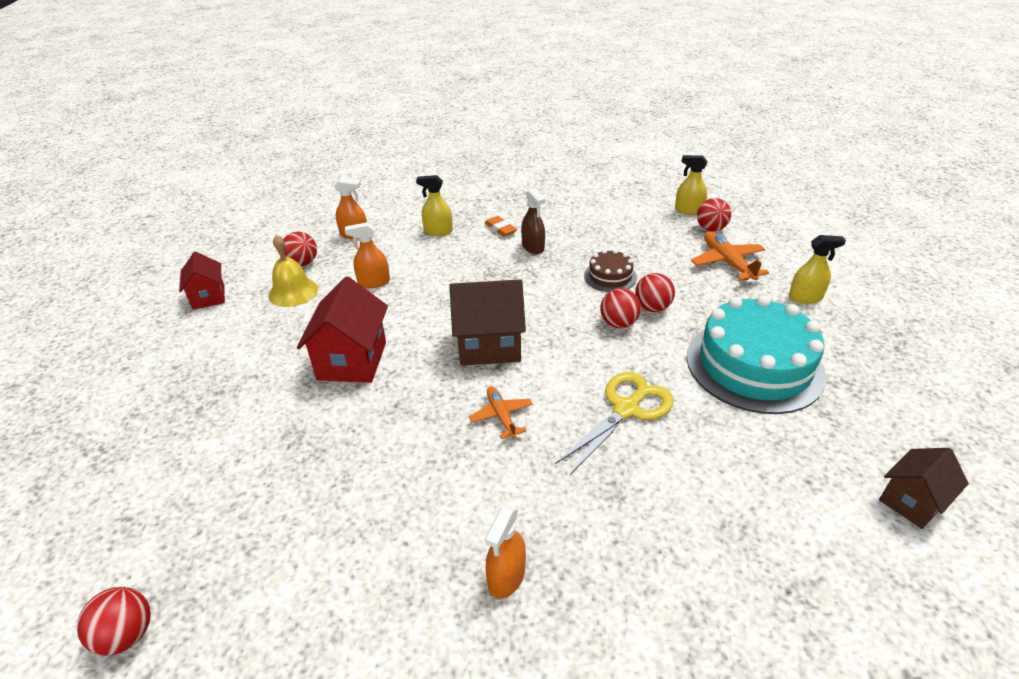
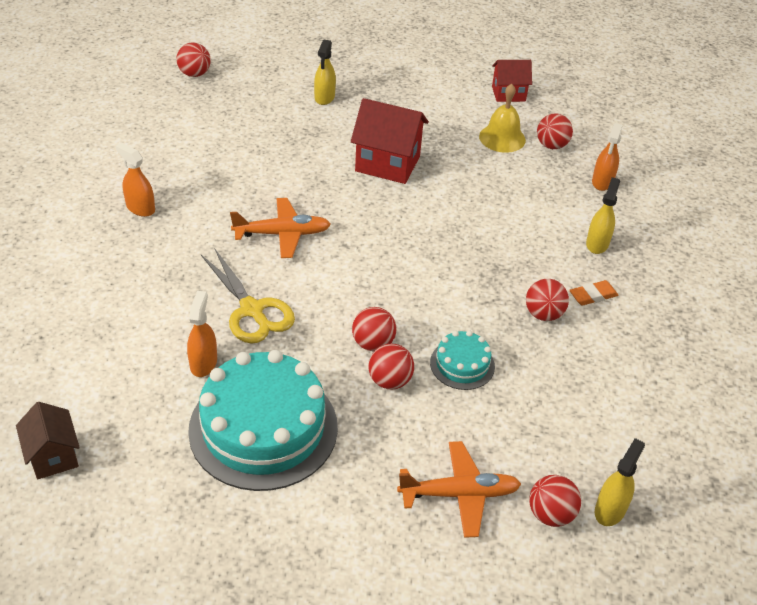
camera: 100 degrees right, 5 degrees up
orange spray bottle [345,222,390,288] -> orange spray bottle moved to [187,291,217,377]
brown house [449,280,526,366] -> none
orange plane [469,386,533,439] -> orange plane [230,198,331,258], size x1.57
brown spray bottle [521,188,545,254] -> red ball [526,279,569,321]
brown cake [584,249,637,292] -> turquoise cake [430,331,495,390]
yellow spray bottle [789,235,846,304] -> yellow spray bottle moved to [314,40,336,105]

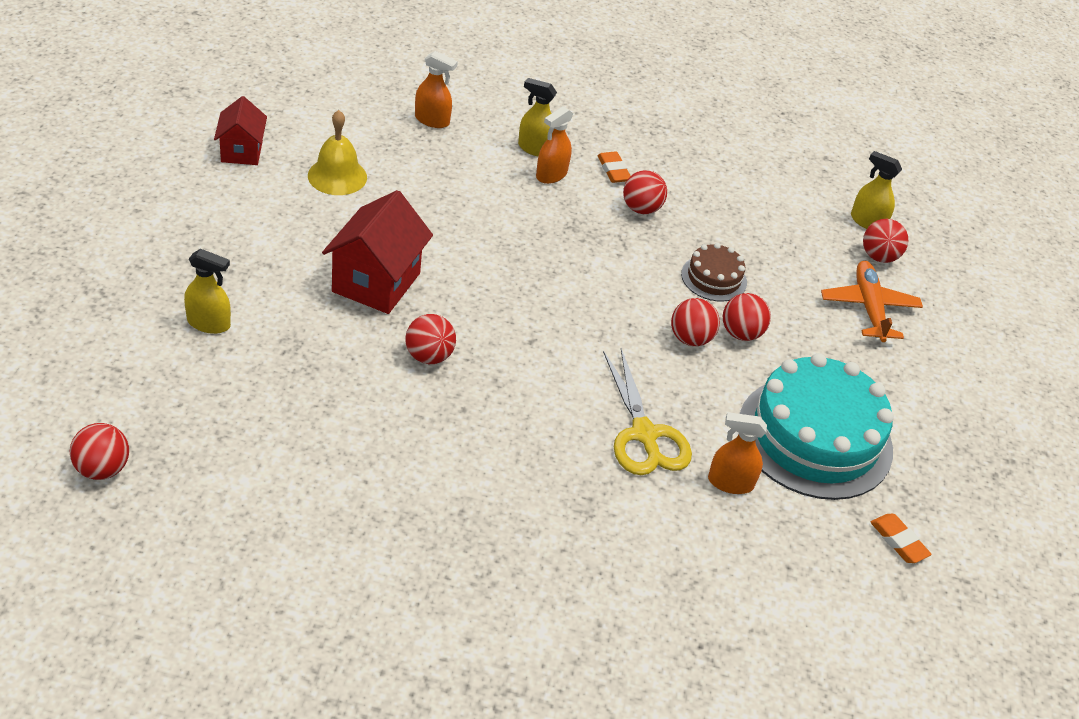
camera: 90 degrees left, 0 degrees up
brown house [16,402,80,479] -> none
orange spray bottle [116,143,155,217] -> orange spray bottle moved to [536,106,573,184]
yellow scissors [201,248,295,344] -> yellow scissors turned 105 degrees clockwise [603,349,692,475]
orange plane [230,198,331,258] -> none
turquoise cake [430,331,495,390] -> brown cake [681,243,747,302]
red ball [537,113,573,149] -> red ball moved to [405,314,456,364]
none -> orange eraser [870,514,932,563]

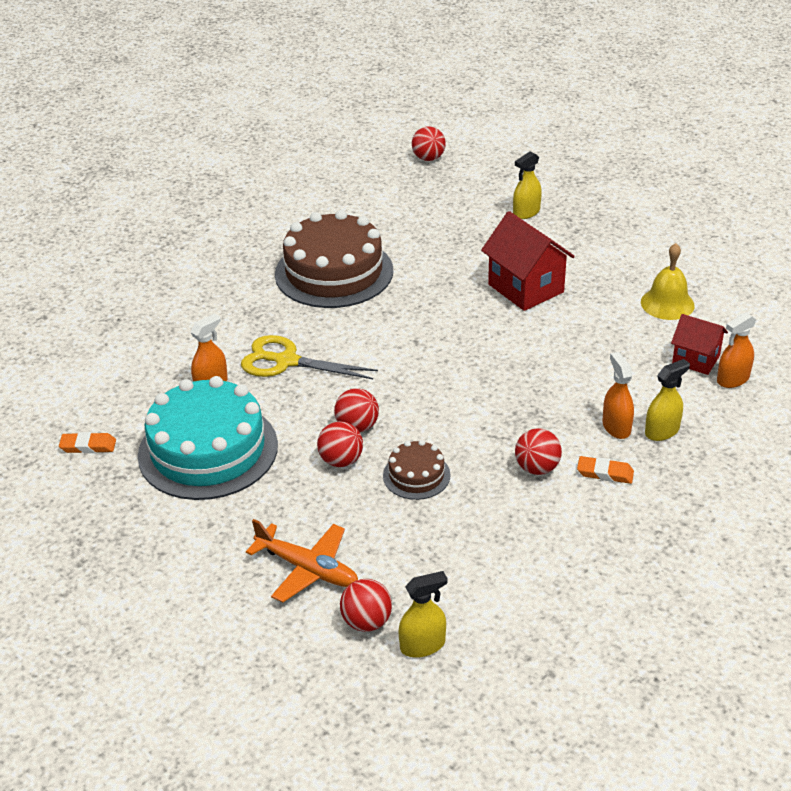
camera: 130 degrees right, 5 degrees down
red house [214,96,267,165] -> red house moved to [671,314,728,375]
red ball [405,314,456,364] -> none
none -> brown cake [275,210,393,308]

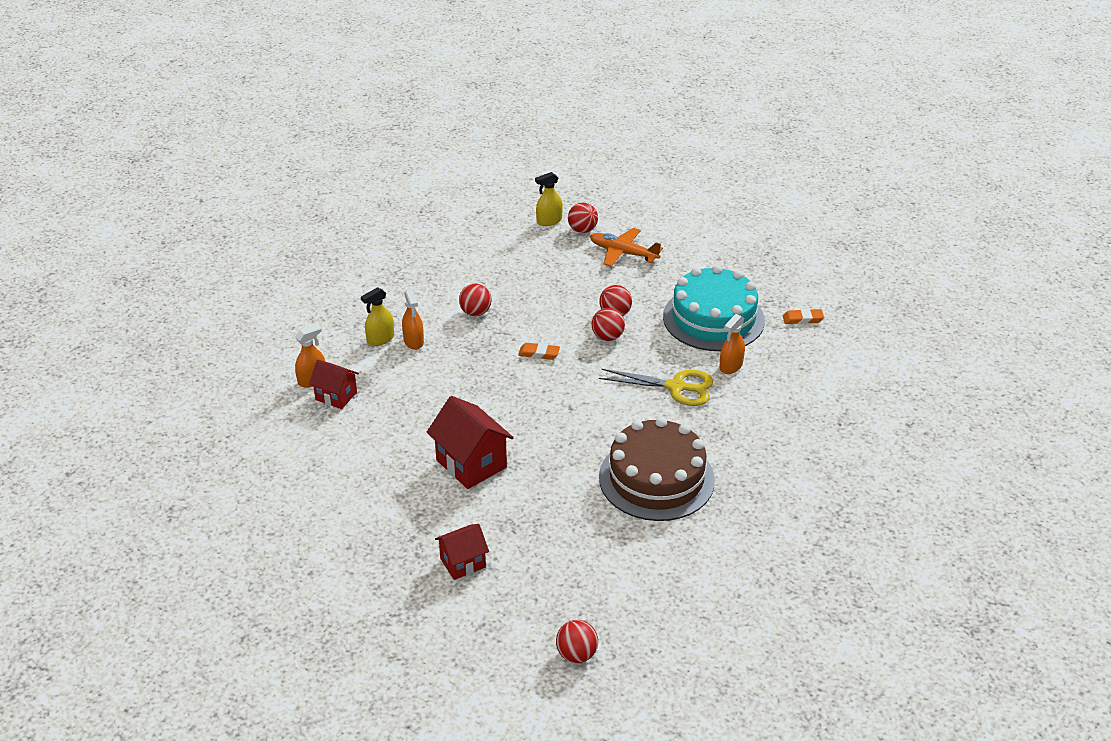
camera: 175 degrees right, 0 degrees up
brown cake [383,440,450,500] -> none
yellow spray bottle [513,151,542,219] -> red house [435,524,489,580]
orange eraser [577,456,634,484] -> orange eraser moved to [518,343,560,360]
yellow bell [641,243,695,320] -> none

